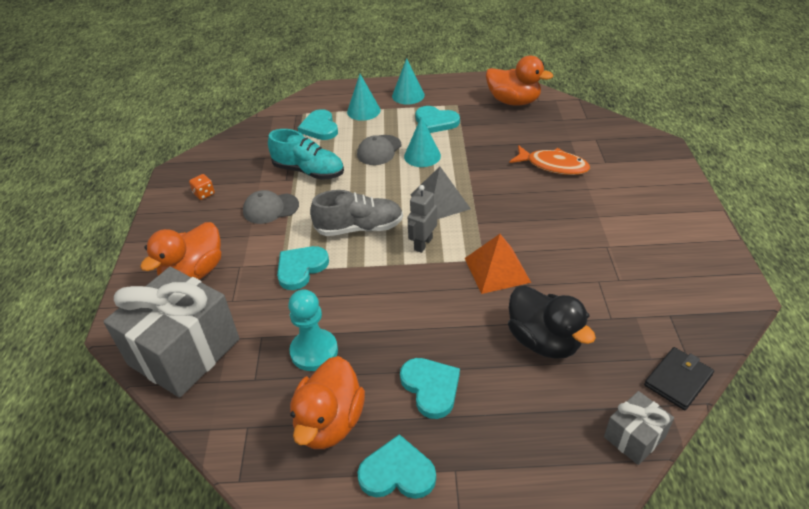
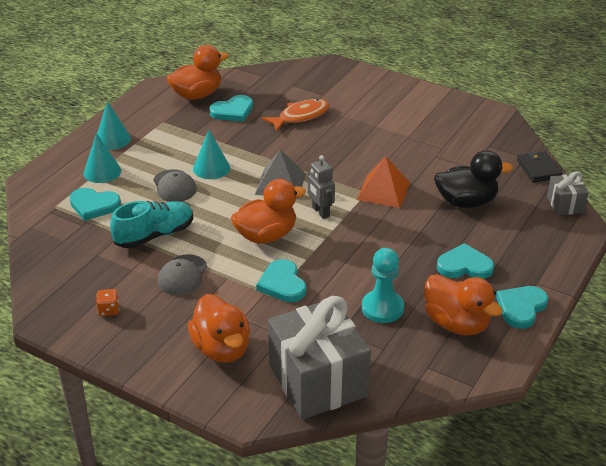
camera: 60 degrees left, 5 degrees down
grey shoe [310,190,403,236] -> orange duck [231,179,306,244]
turquoise heart [415,106,460,133] -> turquoise heart moved to [209,95,253,122]

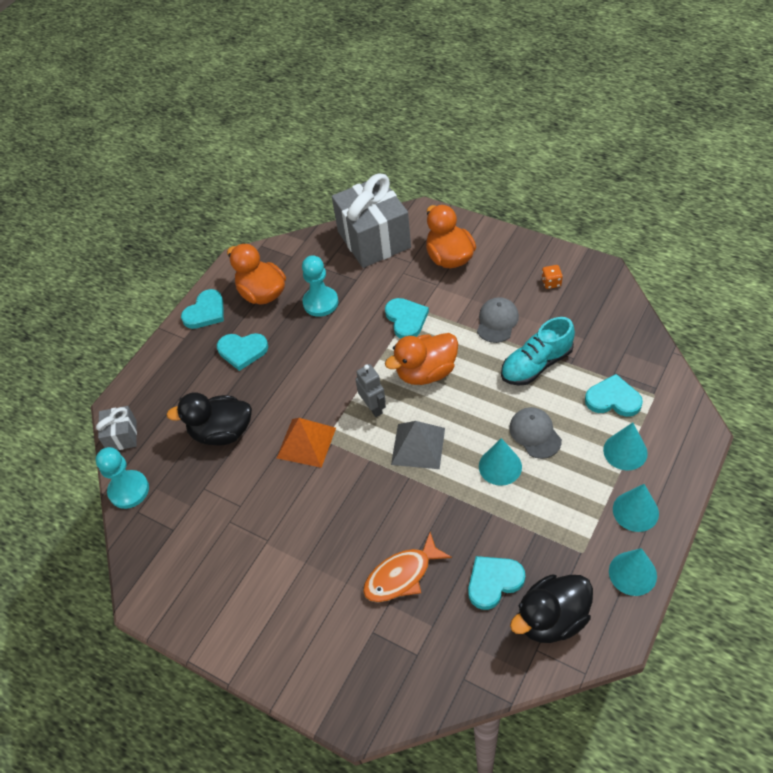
camera: 175 degrees left, 15 degrees up
orange duck [167,45,228,100] -> black duck [510,575,593,643]
black wallet [517,151,562,182] -> turquoise pawn [96,447,149,509]
none -> turquoise cone [609,548,657,596]

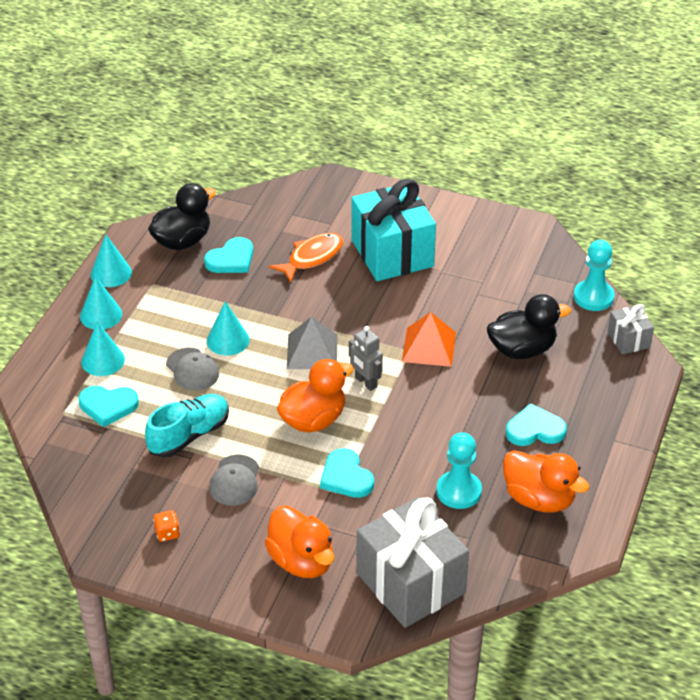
camera: 165 degrees right, 10 degrees down
turquoise heart [181,289,224,329] -> none
none -> turquoise gift [351,179,436,281]

